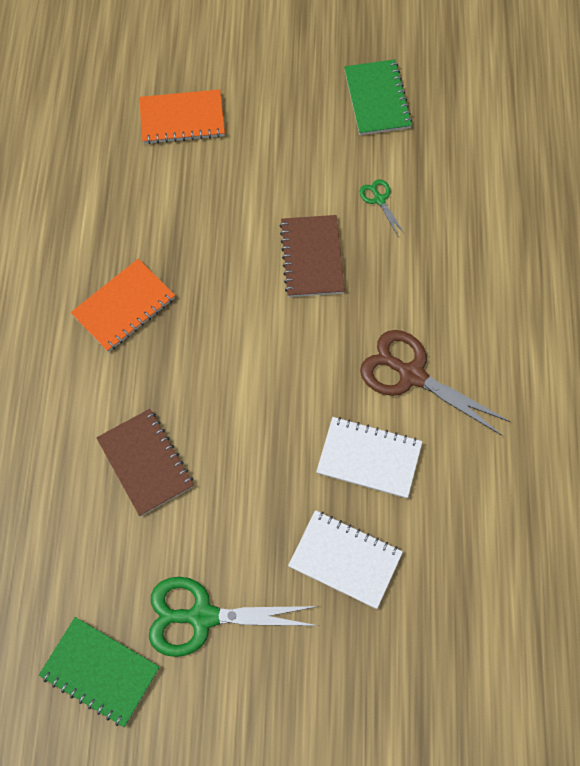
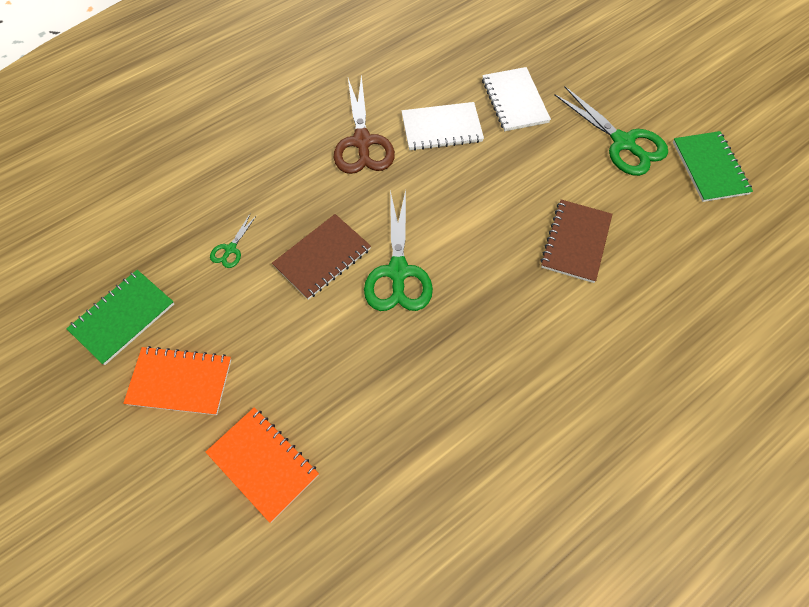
camera: 130 degrees left, 5 degrees down
orange notebook [71,259,175,352] -> orange notebook moved to [123,346,231,415]
white notebook [316,417,422,499] -> white notebook turned 75 degrees counterclockwise [402,102,484,151]
none -> green scissors [364,190,433,311]

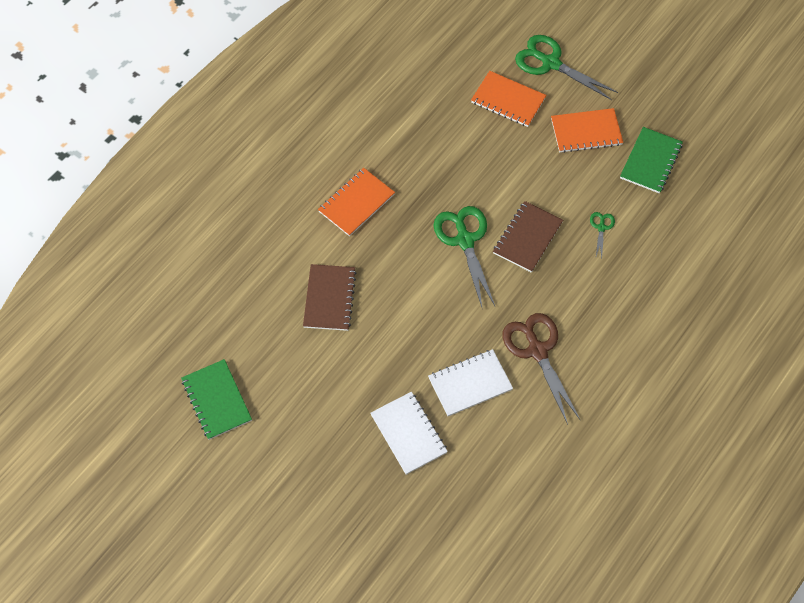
camera: 165 degrees right, 0 degrees up
green scissors [554,86,668,176] -> green scissors moved to [515,35,618,100]
none -> orange notebook [318,168,395,236]

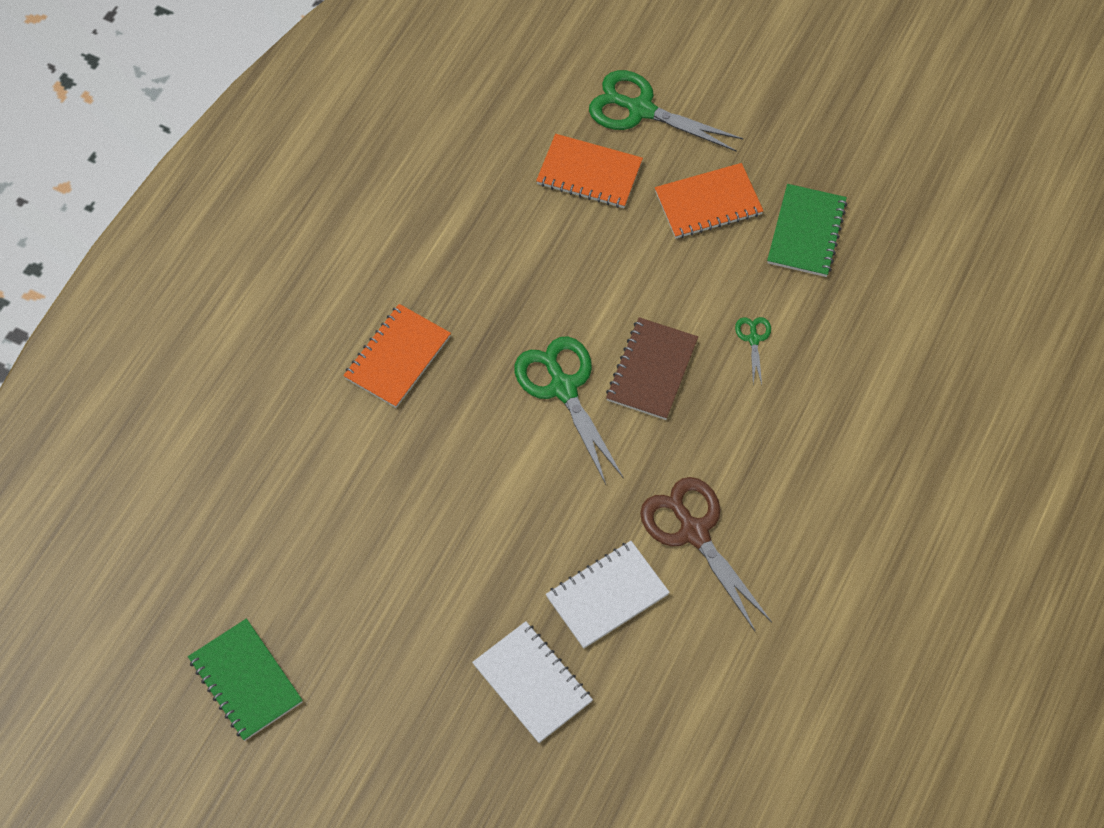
camera: 10 degrees left, 0 degrees up
brown notebook [303,264,356,331] -> none

